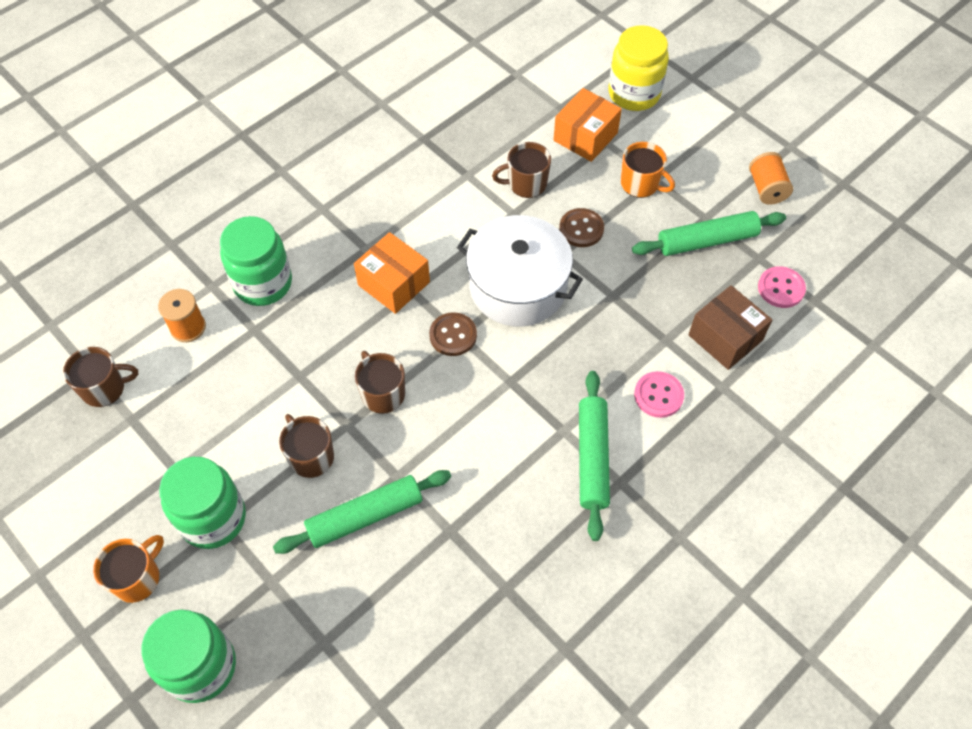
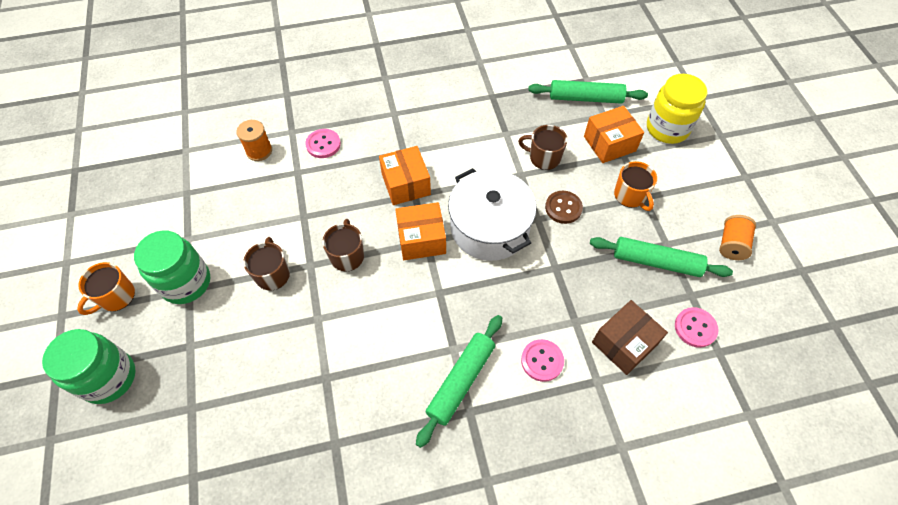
camera: 30 degrees right, 0 degrees up
brown mug [63,347,138,407] -> none
orange mug [93,535,164,603] -> orange mug turned 150 degrees clockwise [77,262,135,315]
green jar [220,216,292,306] -> pink button [305,129,341,158]
green rolling pin [273,470,451,554] -> green rolling pin moved to [528,80,648,104]
brown button [429,312,477,356] -> orange box [395,202,446,260]
brown box [688,285,772,370] -> brown box turned 60 degrees clockwise [592,300,668,375]

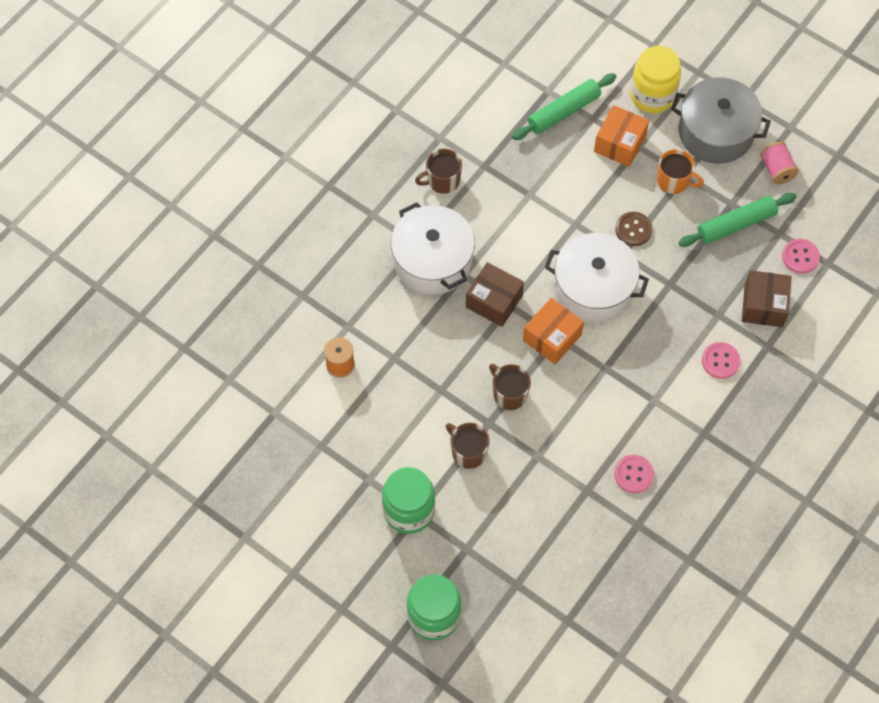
camera: 40 degrees left, 5 degrees up
orange mug [77,262,135,315] -> none
pink button [305,129,341,158] -> pink button moved to [614,455,654,493]
orange box [379,146,431,205] -> brown box [466,262,524,327]
green rolling pin [416,315,502,448] -> none
brown mug [518,125,568,170] -> brown mug moved to [415,149,462,194]
orange spool [719,215,756,260] -> pink spool [760,142,799,184]
none -> white pot [391,202,475,295]
none -> grey pot [671,77,771,164]

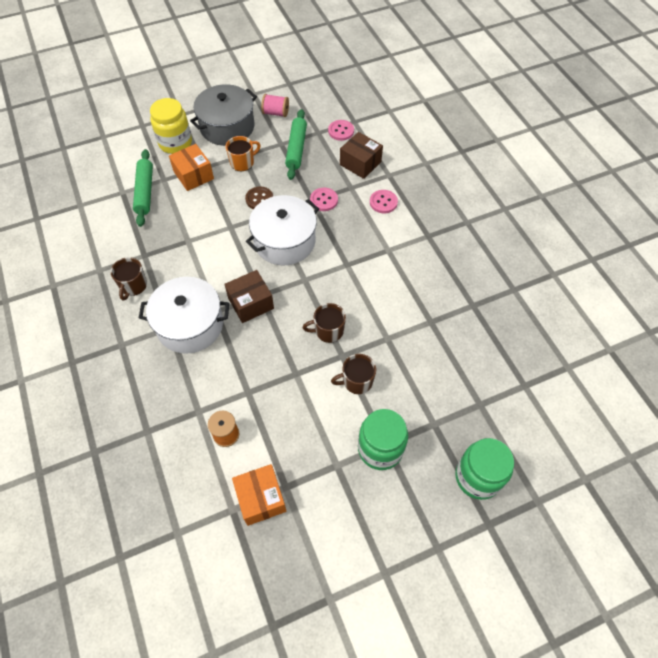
camera: 60 degrees left, 5 degrees down
orange box [523,298,584,364] -> orange box moved to [232,464,286,526]
pink button [614,455,654,493] -> pink button moved to [310,188,338,211]

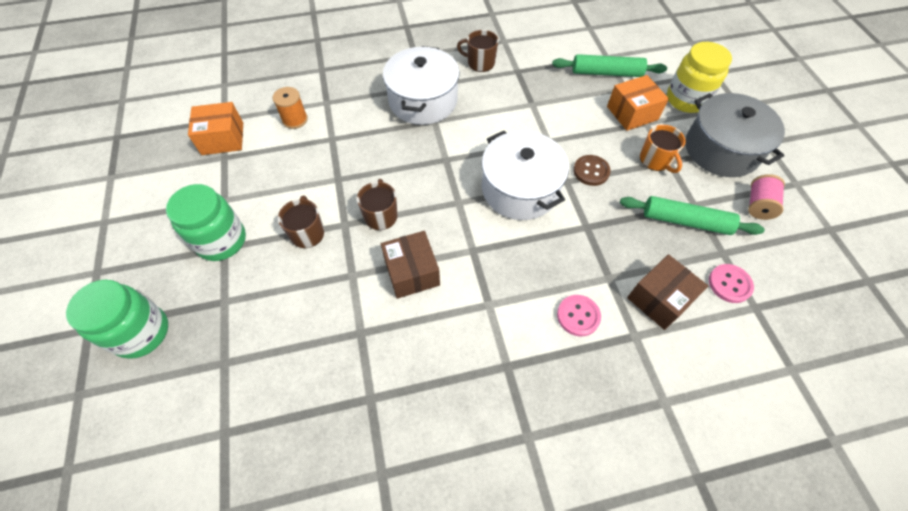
camera: 100 degrees right, 0 degrees up
brown box [224,270,274,323] -> brown box moved to [381,231,440,299]
pink button [310,188,338,211] -> none

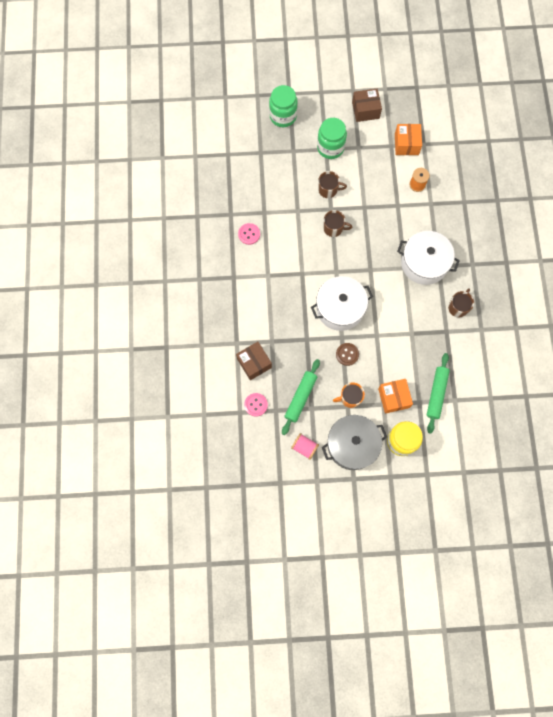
camera: 100 degrees right, 15 degrees up
brown box [381,231,440,299] -> brown box moved to [352,89,382,122]
pink button [557,295,601,336] -> pink button moved to [238,223,260,245]

